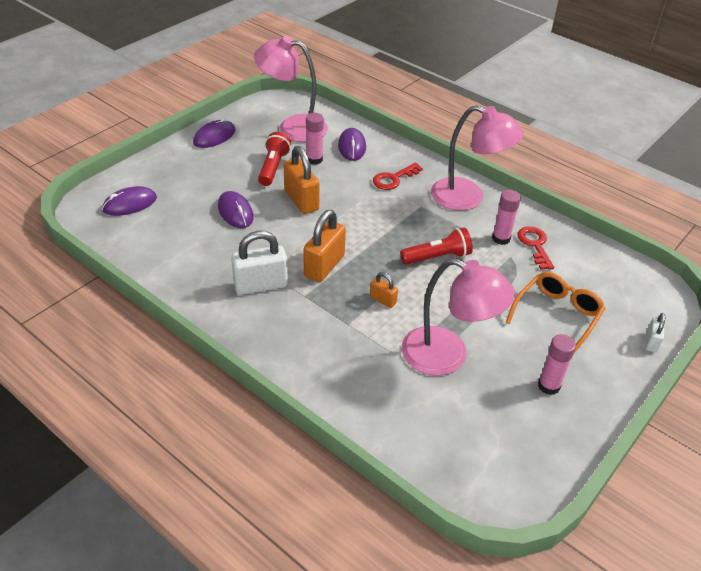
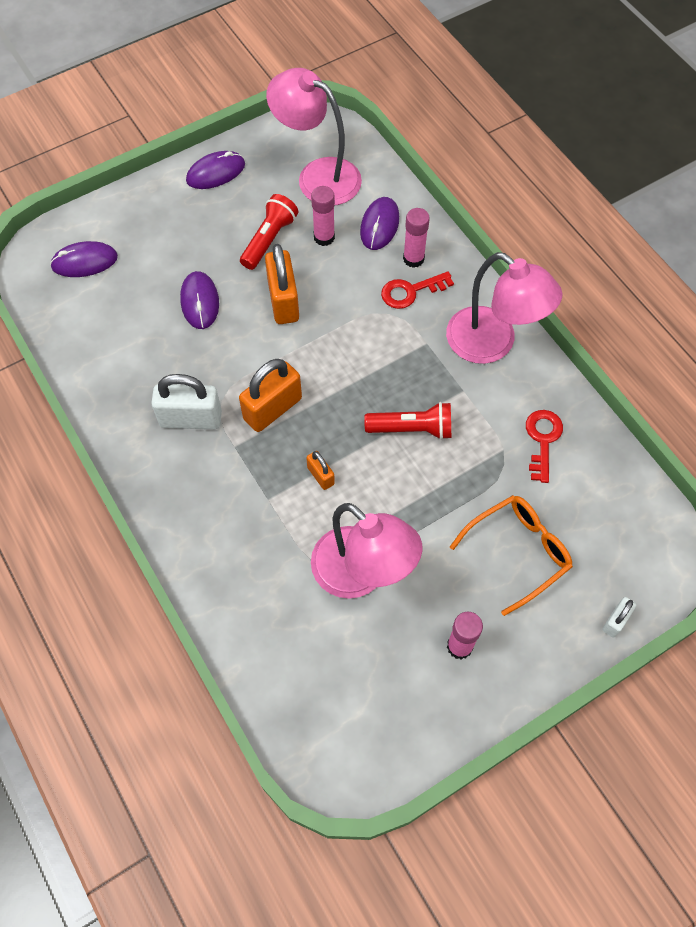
camera: 20 degrees right, 20 degrees up
pink glue stick [492,190,521,245] -> pink glue stick moved to [403,208,430,268]

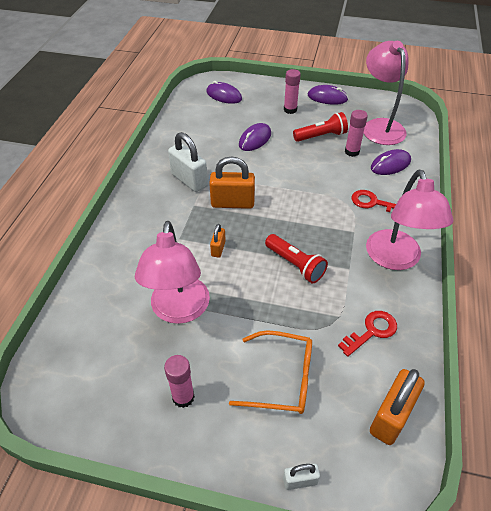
camera: 45 degrees right, 15 degrees down
orange padlock [265,244,299,324] -> orange padlock moved to [370,369,425,445]
pink glue stick [403,208,430,268] -> pink glue stick moved to [284,69,301,114]

